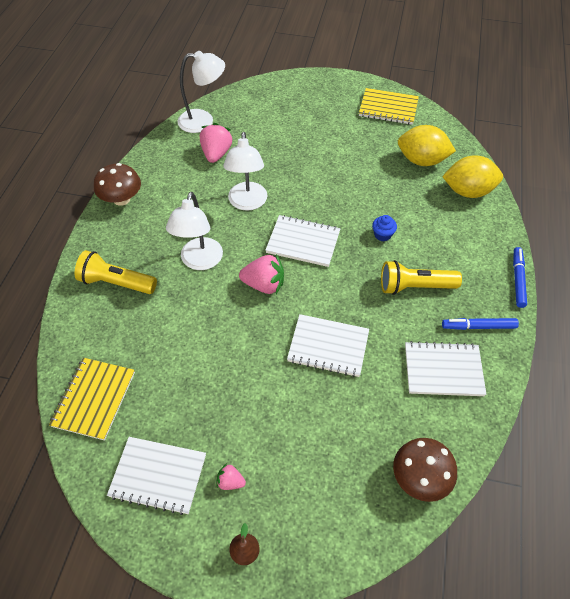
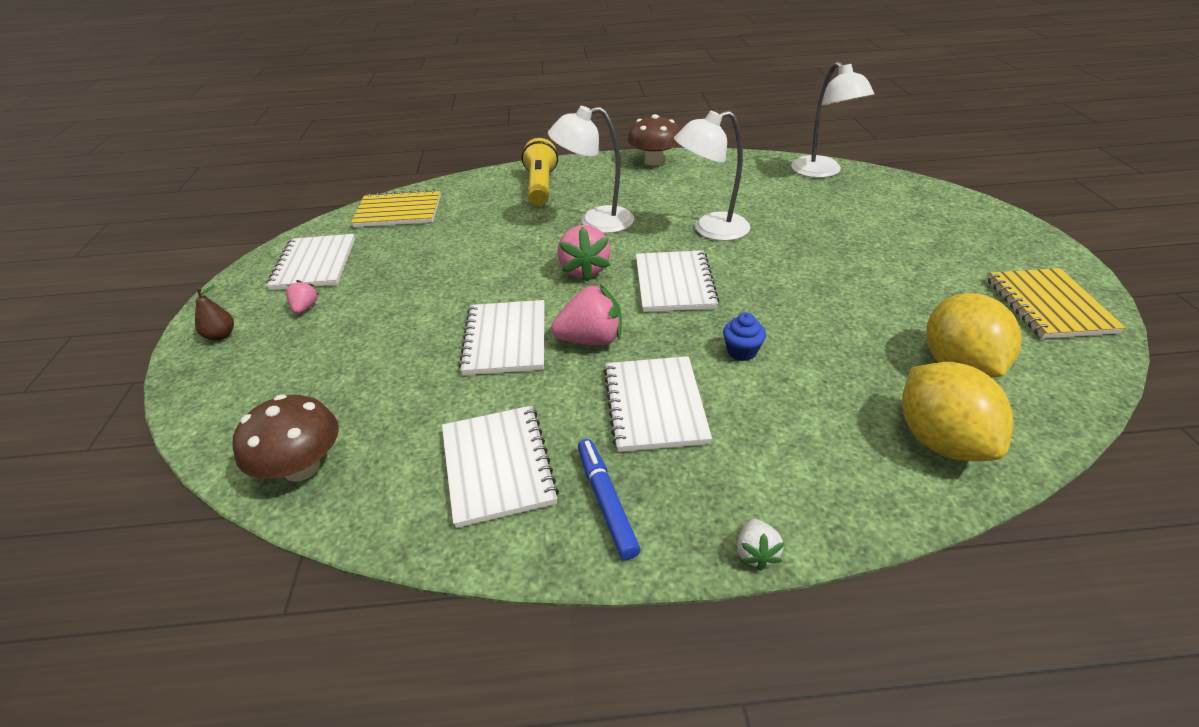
camera: 75 degrees right, 15 degrees down
pink strawberry [200,123,233,163] -> pink strawberry moved to [551,284,622,345]
yellow flashlight [381,260,462,295] -> white notebook [603,356,712,452]
blue marker [513,247,527,308] -> white strawberry [737,519,784,571]

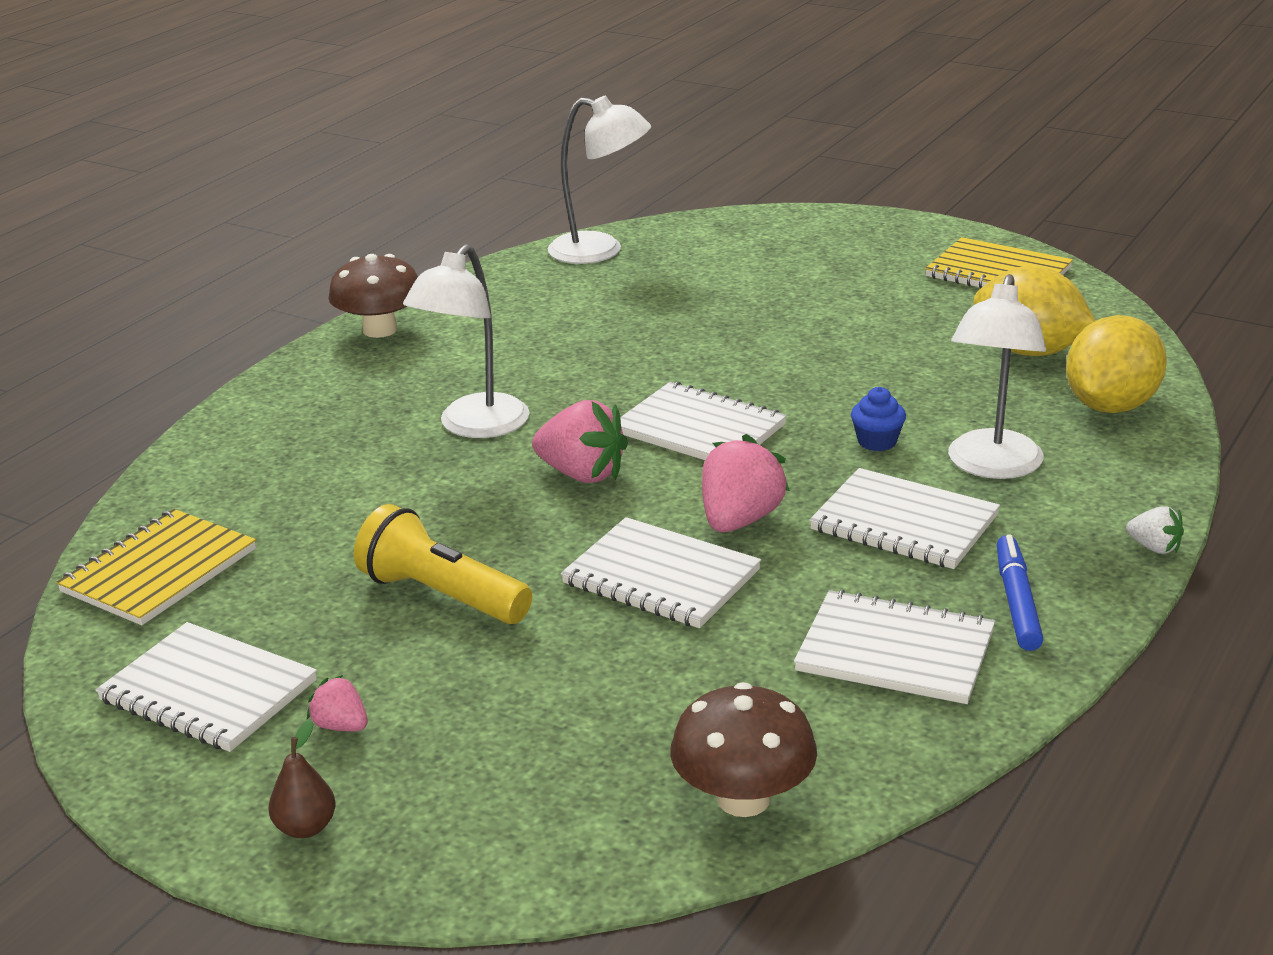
camera: 55 degrees left, 10 degrees down
yellow flashlight [522,138,558,206] -> yellow flashlight moved to [354,504,532,624]
blue marker [578,439,640,560] -> blue marker turned 75 degrees clockwise [997,535,1043,651]
white lamp [674,111,750,241] -> white lamp moved to [948,274,1046,479]
yellow lemon [902,362,1013,461] -> yellow lemon turned 75 degrees counterclockwise [1066,315,1167,413]

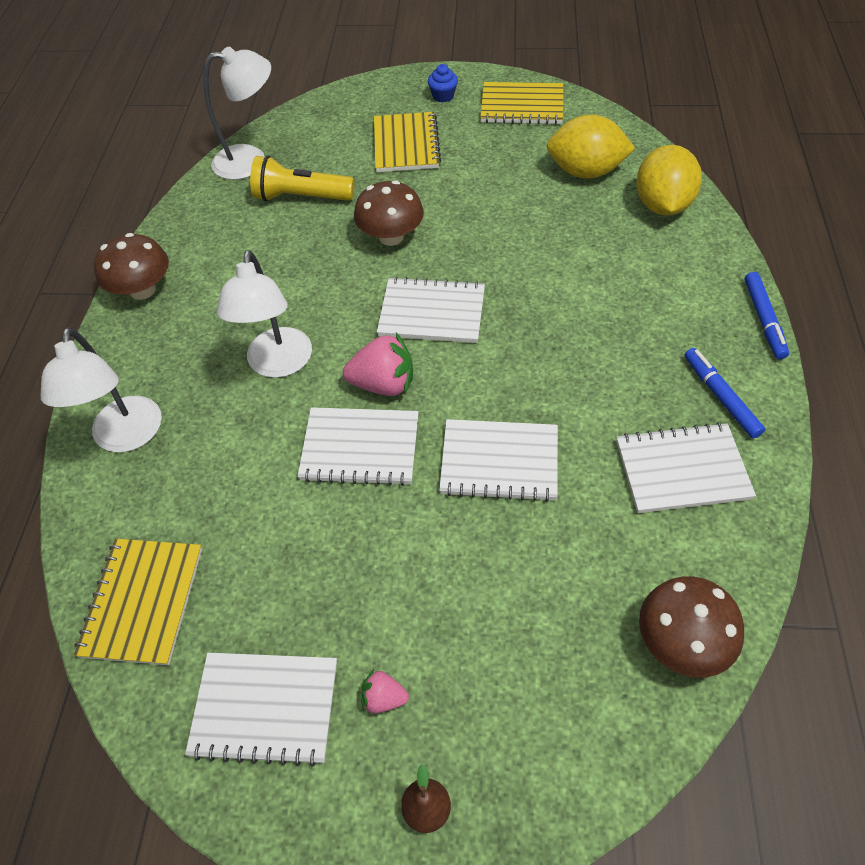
camera: 25 degrees left, 25 degrees up
yellow flashlight [354,504,532,624] -> yellow flashlight moved to [250,155,355,201]
pink strawberry [702,434,790,532] -> none
white notebook [809,468,1000,569] -> white notebook moved to [297,407,419,486]
blue cupcake [851,387,906,451] -> blue cupcake moved to [428,64,458,102]
white lamp [948,274,1046,479] -> white lamp moved to [40,327,162,452]
white strawberry [1126,506,1184,554] -> blue marker [745,272,789,359]
none -> brown mushroom [354,180,424,246]
none -> yellow notebook [374,112,441,172]

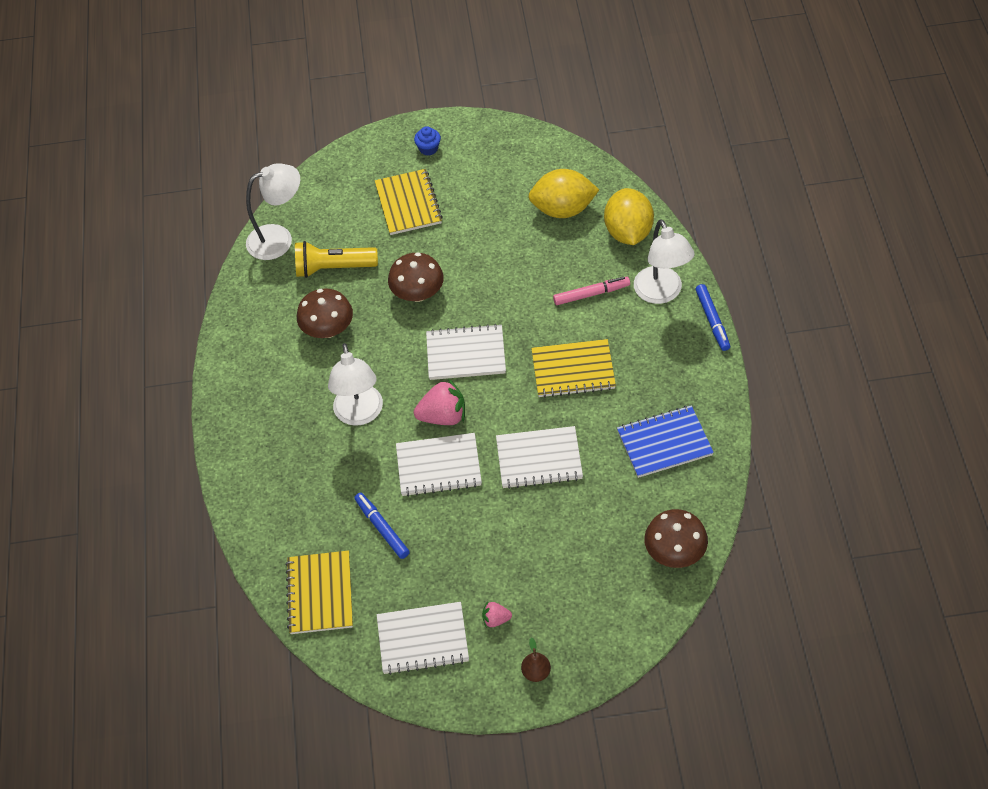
camera: 10 degrees left, 0 degrees up
white lamp [40,327,162,452] -> white lamp moved to [634,219,695,304]
brown mushroom [94,233,169,300] -> brown mushroom moved to [297,288,353,338]
yellow notebook [480,82,563,124] -> yellow notebook moved to [531,339,616,398]
white notebook [616,422,756,513] -> blue notebook [617,405,714,478]
blue marker [685,348,765,439] -> blue marker moved to [354,492,410,559]
none -> pink marker [553,277,630,305]

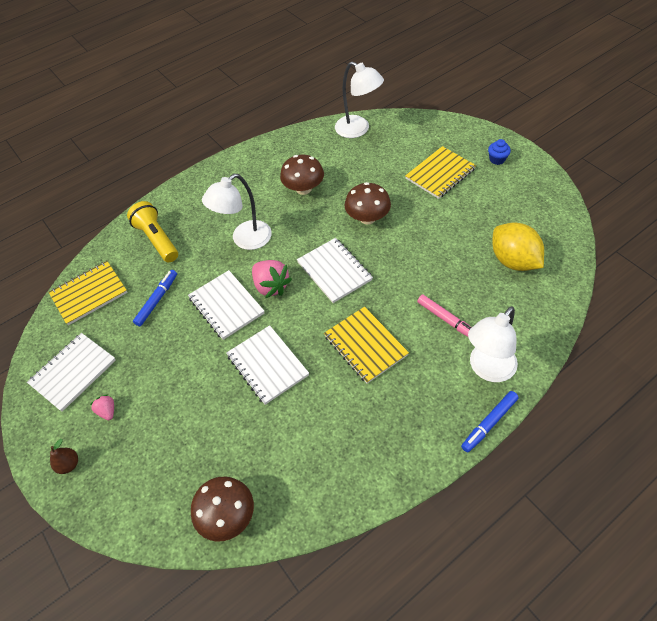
camera: 60 degrees right, 0 degrees up
yellow flashlight [295,241,378,278] -> yellow flashlight moved to [127,201,178,262]
white notebook [377,602,469,675] -> white notebook turned 75 degrees clockwise [27,333,116,412]
yellow lemon [604,188,654,245] -> none
blue notebook [617,405,714,478] -> none

